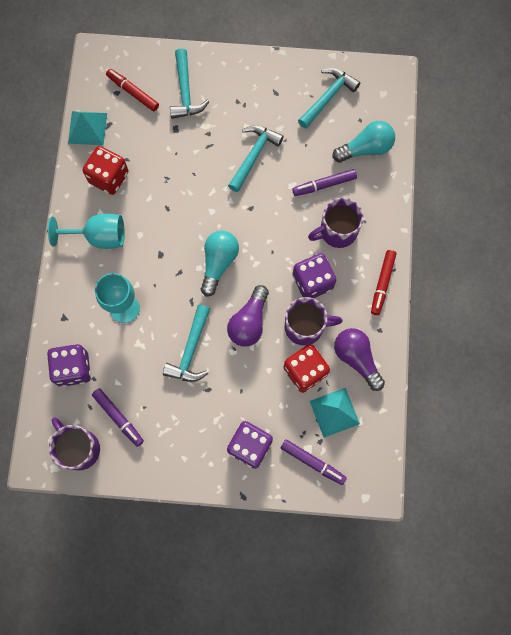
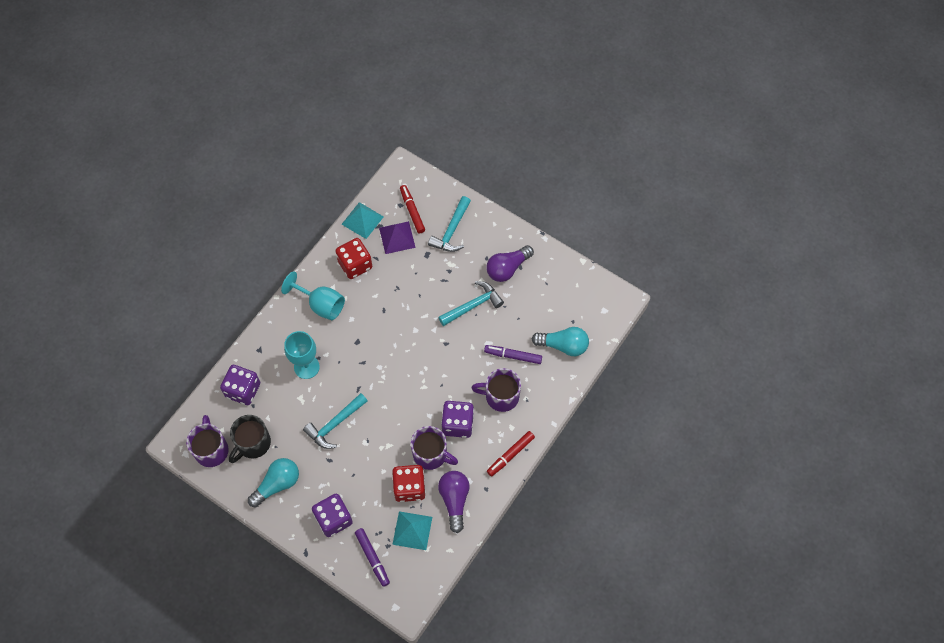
camera: 30 degrees right, 10 degrees down
purple marker [92,388,144,447] -> black mug [229,415,271,463]
turquoise light bulb [201,230,239,297] -> turquoise light bulb moved to [248,458,299,507]
purple light bulb [227,285,269,347] -> purple light bulb moved to [486,245,534,282]
turquoise hammer [298,68,360,129] -> none
none -> purple pyramid [379,221,416,254]

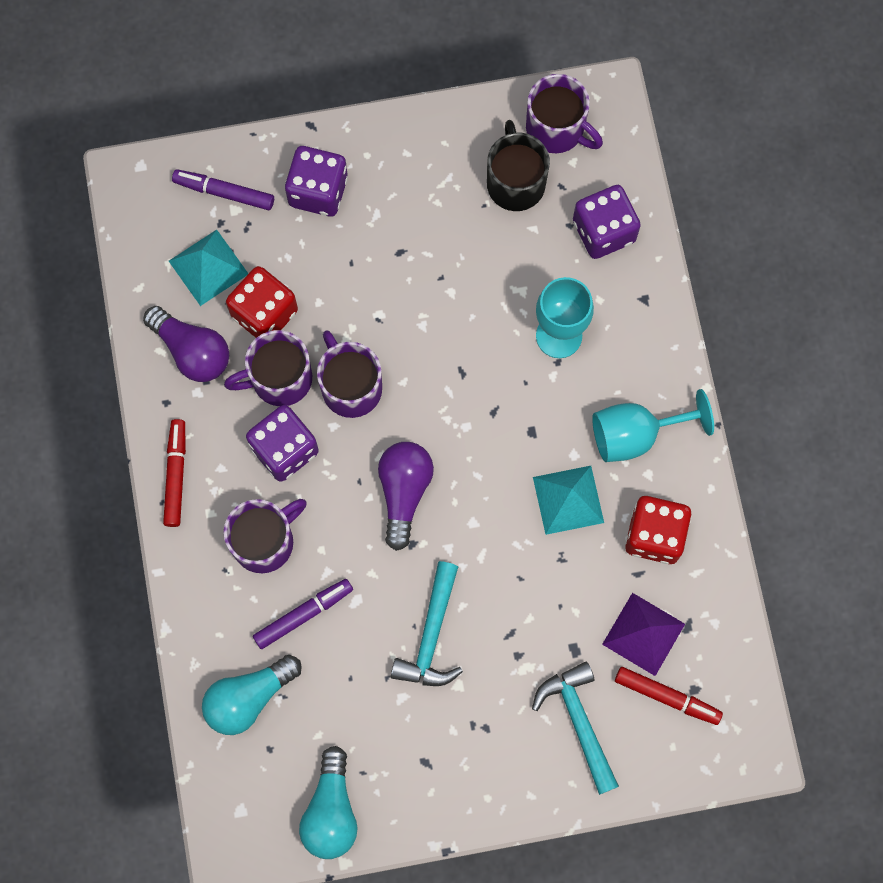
camera: 135 degrees right, 10 degrees up
turquoise light bulb [248,458,299,507] -> turquoise light bulb moved to [299,746,358,859]
turquoise hammer [303,393,368,449] -> none
turquoise pyramid [342,202,384,239] -> turquoise pyramid moved to [533,466,604,535]
purple light bulb [486,245,534,282] -> purple light bulb moved to [378,442,434,551]
none -> purple mug [317,330,382,418]

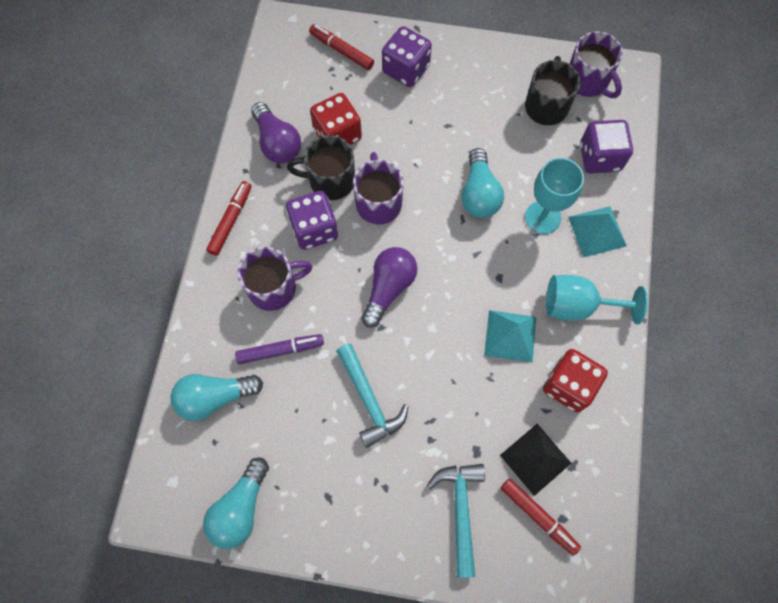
camera: 20 degrees right, 5 degrees down
turquoise pyramid [169,230,248,306] -> turquoise pyramid moved to [568,206,627,257]
purple marker [172,169,274,210] -> red marker [309,24,374,70]
purple mug [224,330,312,406] -> black mug [287,135,355,200]
turquoise hammer [391,561,463,686] -> turquoise hammer turned 60 degrees counterclockwise [336,344,408,448]
purple pyramid [602,593,685,676] -> black pyramid [500,424,571,496]
none -> turquoise light bulb [461,148,504,218]

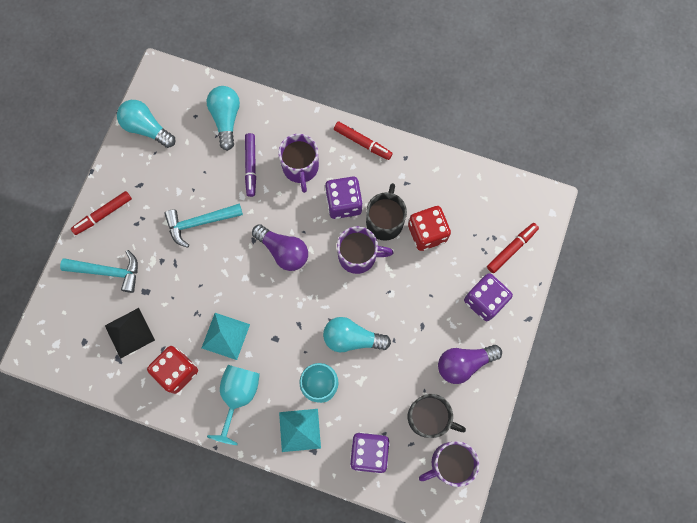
camera: 100 degrees right, 5 degrees up
purple light bulb [251,102,301,163] -> purple light bulb moved to [438,345,502,384]
red marker [501,478,581,556] -> red marker moved to [71,191,132,235]

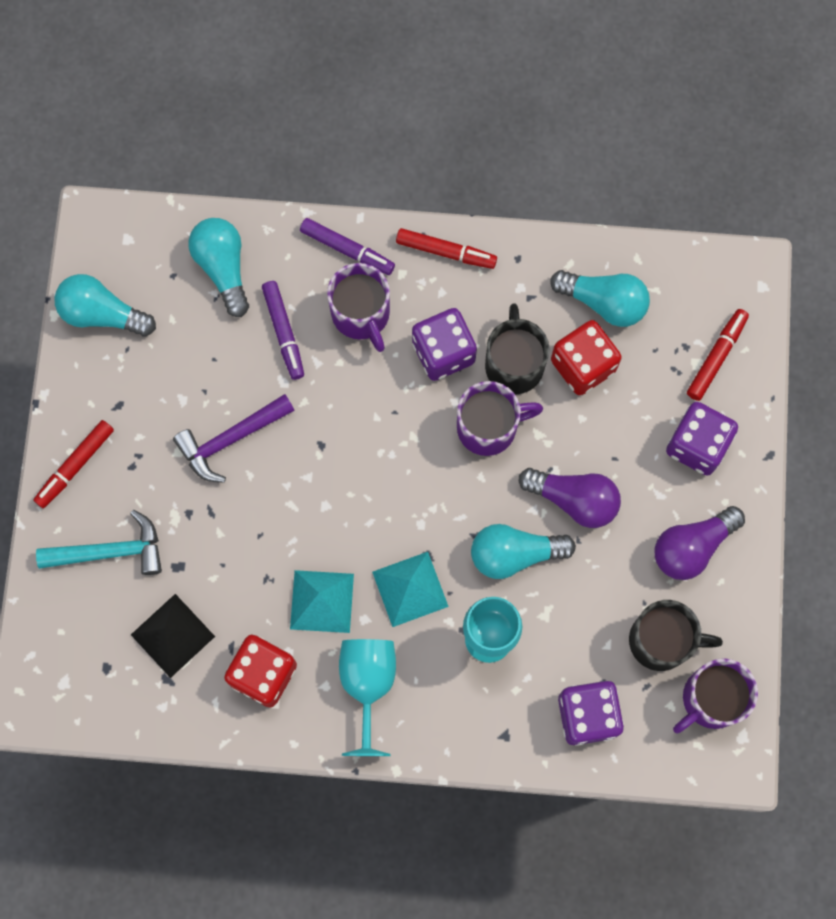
camera: 15 degrees left, 0 degrees up
turquoise hammer [164,203,243,248] -> purple hammer [173,394,295,483]
purple light bulb [252,224,308,271] -> purple light bulb moved to [518,468,621,528]
turquoise pyramid [279,409,321,452] -> turquoise pyramid moved to [372,552,449,627]
none -> purple marker [300,218,395,275]
none -> turquoise light bulb [550,270,650,327]

